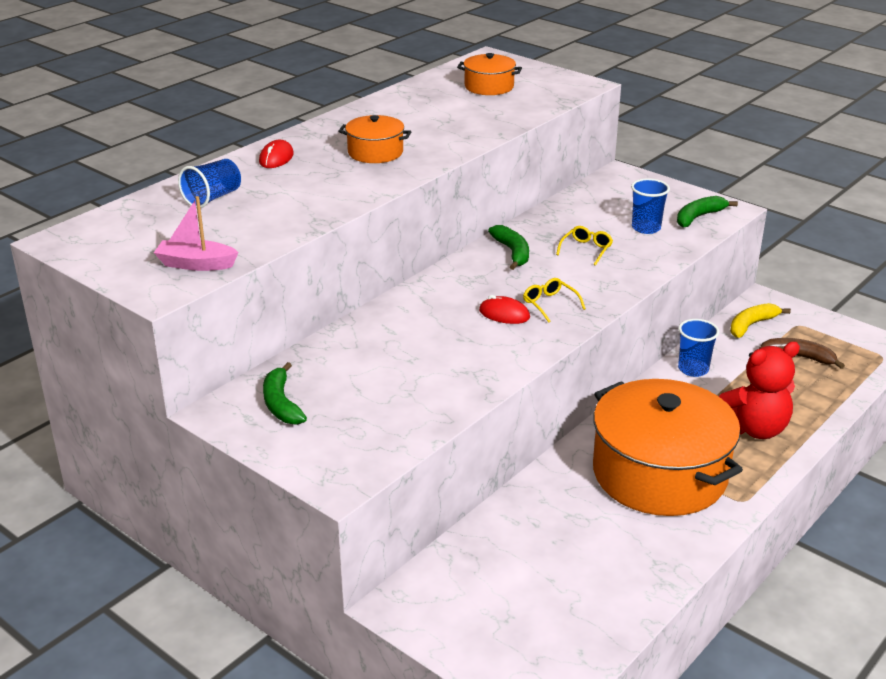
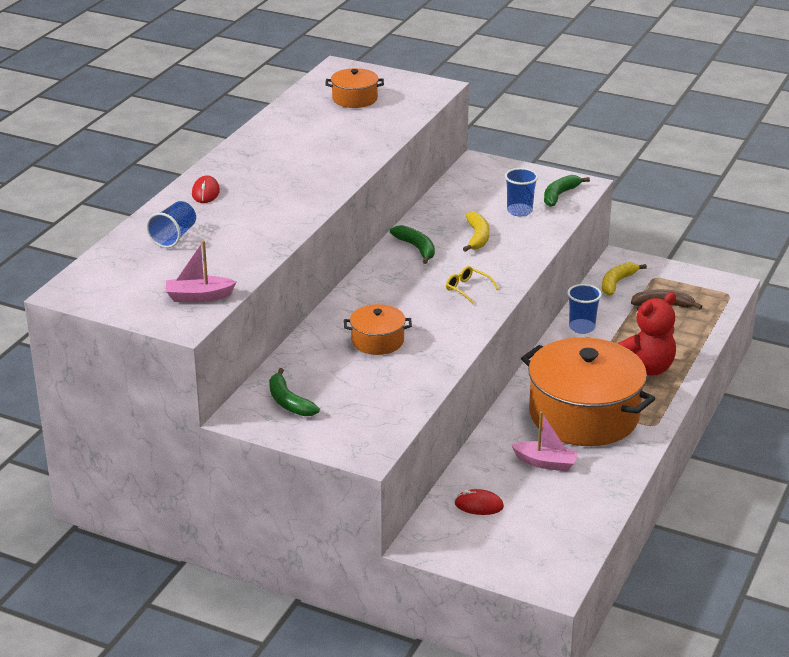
camera: 15 degrees left, 0 degrees up
orange pot [338,115,411,163] -> orange pot moved to [344,304,412,355]
red mouse [479,295,530,324] -> red mouse moved to [455,489,504,515]
yellow glasses [556,226,613,266] -> yellow banana [463,212,489,252]
none -> pink boat [512,411,579,471]

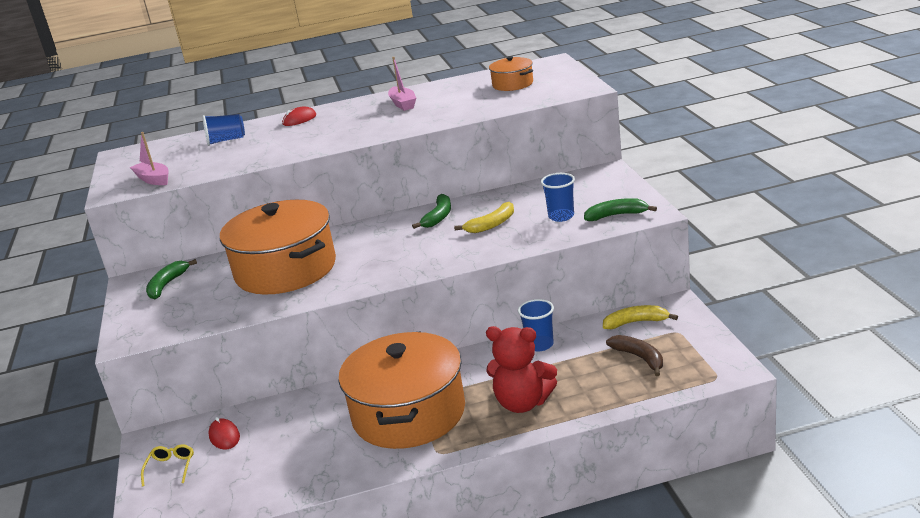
camera: 55 degrees right, 5 degrees down
orange pot [344,304,412,355] -> orange pot [220,200,336,295], size x2.15
yellow glasses [446,266,498,305] -> yellow glasses moved to [141,444,194,487]
pink boat [512,411,579,471] -> pink boat moved to [388,57,416,111]

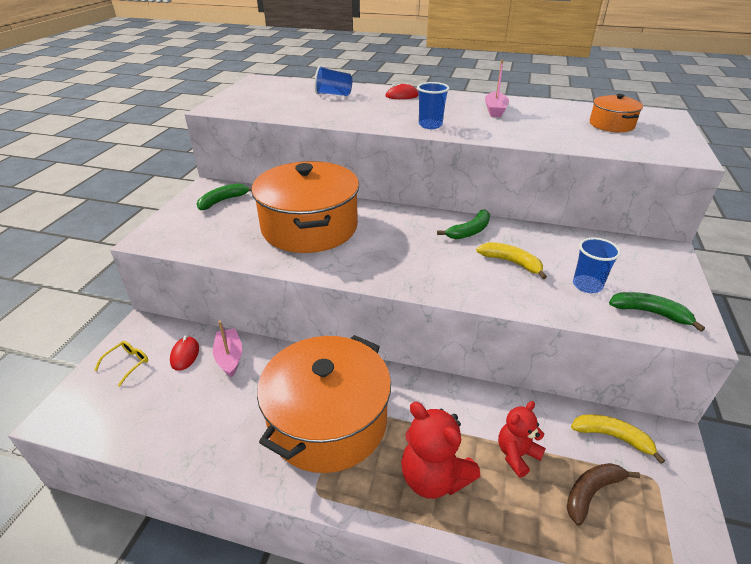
camera: 25 degrees right, 10 degrees up
pink boat [130,132,169,185] -> pink boat moved to [213,321,242,377]
yellow banana [454,202,514,233] -> yellow banana turned 135 degrees counterclockwise [476,242,547,279]
blue cup [518,299,554,351] -> blue cup moved to [417,82,449,129]
brown banana [606,335,663,376] -> brown banana turned 120 degrees counterclockwise [567,463,640,525]
none -> red teddy bear [498,401,546,478]

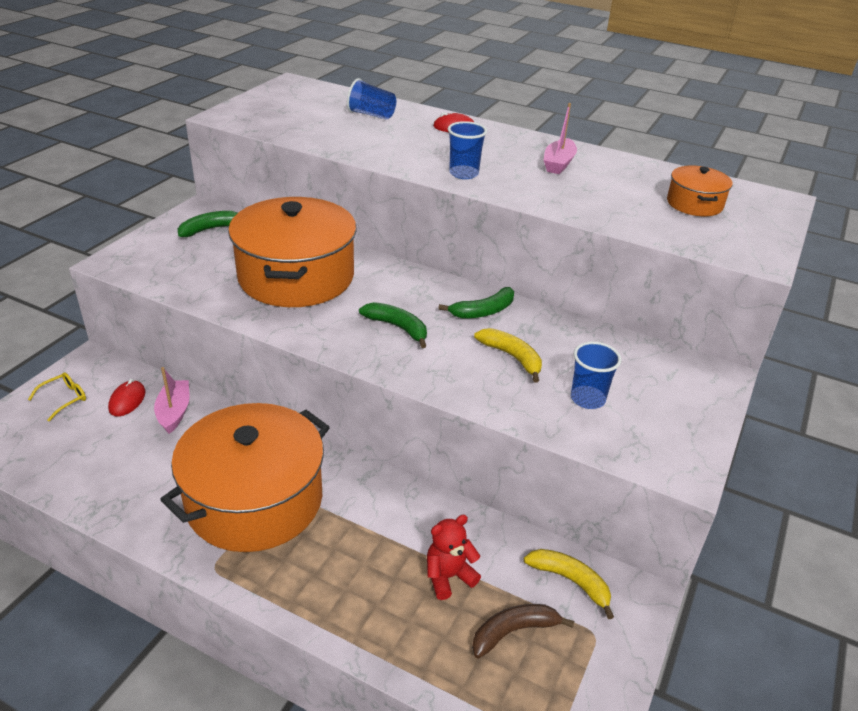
camera: 10 degrees right, 0 degrees up
red teddy bear [401,402,481,499] -> none
green banana [609,292,705,332] -> green banana moved to [359,302,427,348]

